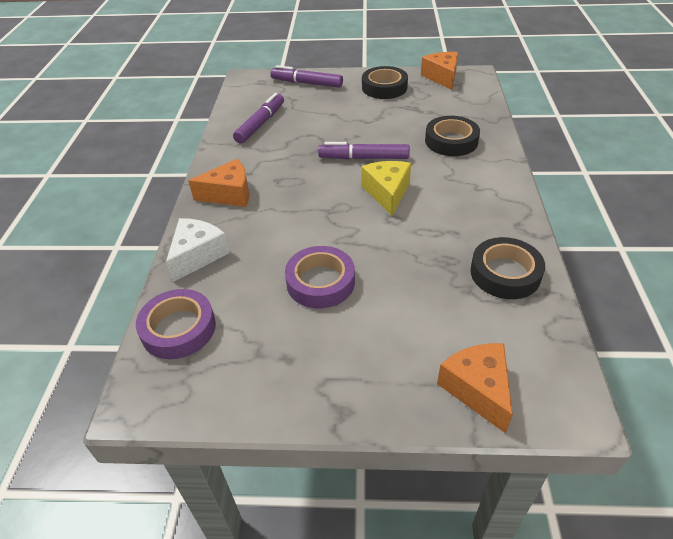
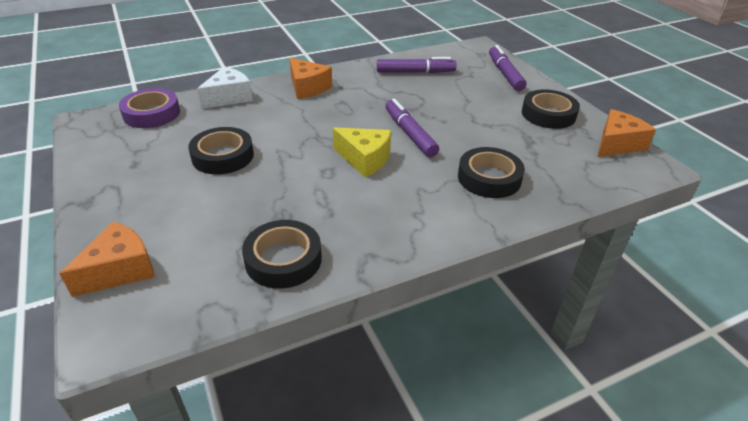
camera: 60 degrees right, 5 degrees down
white cheese [166,218,229,282] -> white cheese turned 45 degrees counterclockwise [197,67,253,109]
purple tape [285,246,355,308] -> black tape [188,127,254,175]
yellow cheese [361,161,411,216] -> yellow cheese turned 60 degrees clockwise [333,127,391,177]

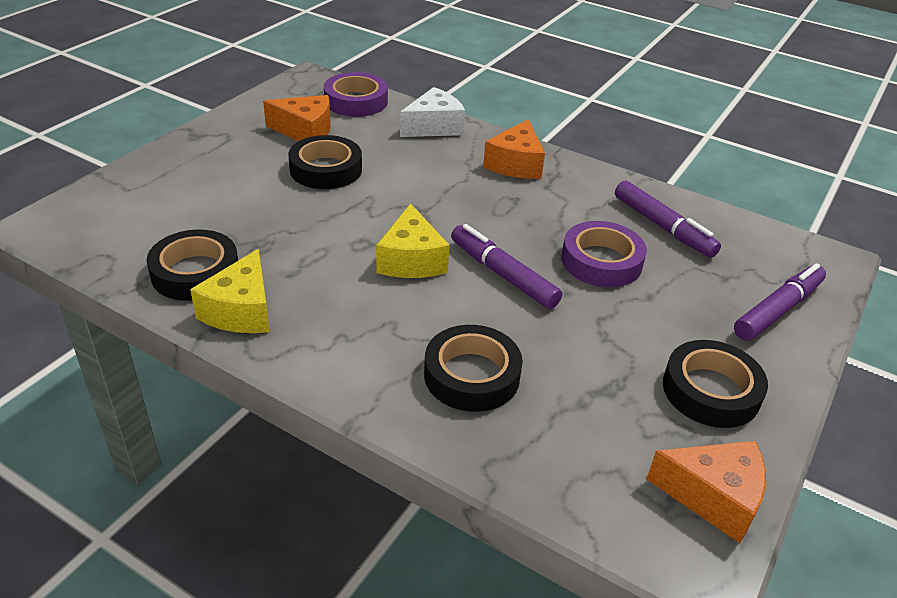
camera: 55 degrees right, 0 degrees up
orange cheese [59,222,155,297] -> orange cheese moved to [263,95,331,141]
white cheese [197,67,253,109] -> white cheese turned 45 degrees counterclockwise [400,87,465,137]
purple marker [386,99,439,157] -> purple marker turned 75 degrees counterclockwise [451,224,562,309]
none -> yellow cheese [190,249,270,333]
none -> purple tape [562,221,647,287]

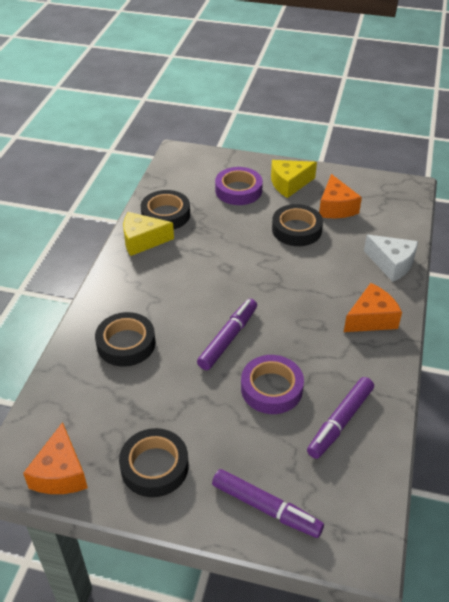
camera: 75 degrees right, 5 degrees up
purple tape [324,72,388,117] -> purple tape moved to [215,167,263,205]
yellow cheese [376,203,450,278] -> yellow cheese moved to [271,160,317,198]
orange cheese [483,119,545,179] -> orange cheese turned 150 degrees clockwise [344,283,402,332]

